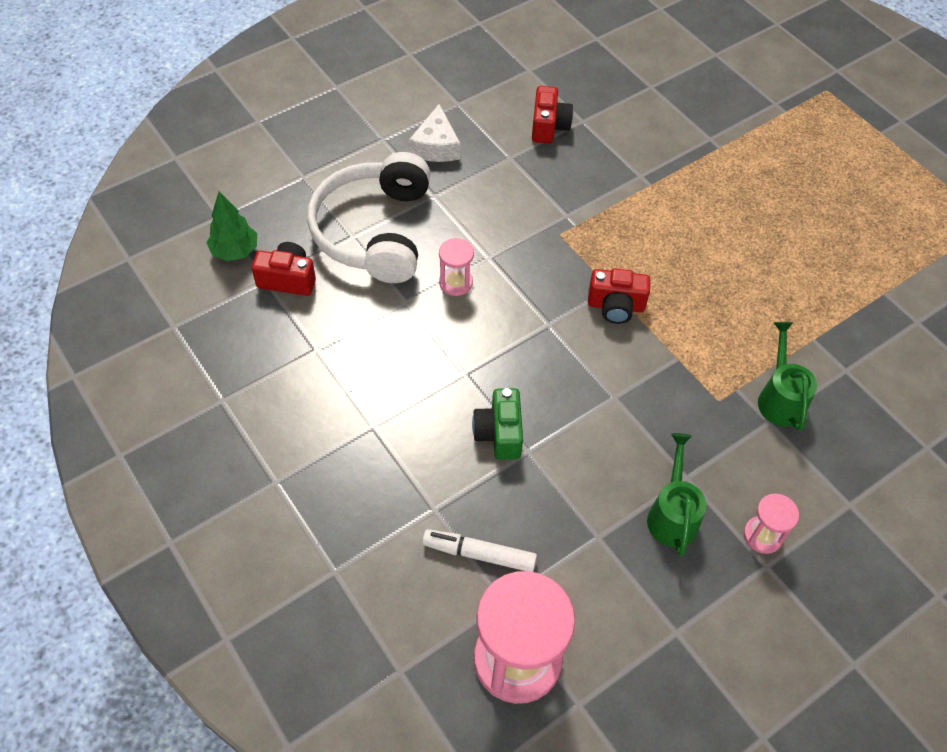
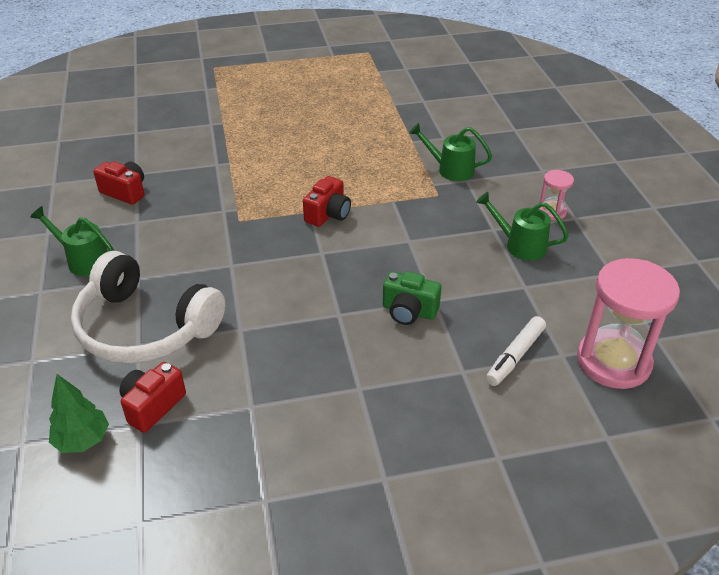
camera: 65 degrees left, 15 degrees down
white cheese [409,104,460,162] -> green watering can [30,206,115,276]
pink hourglass [439,238,474,296] -> none

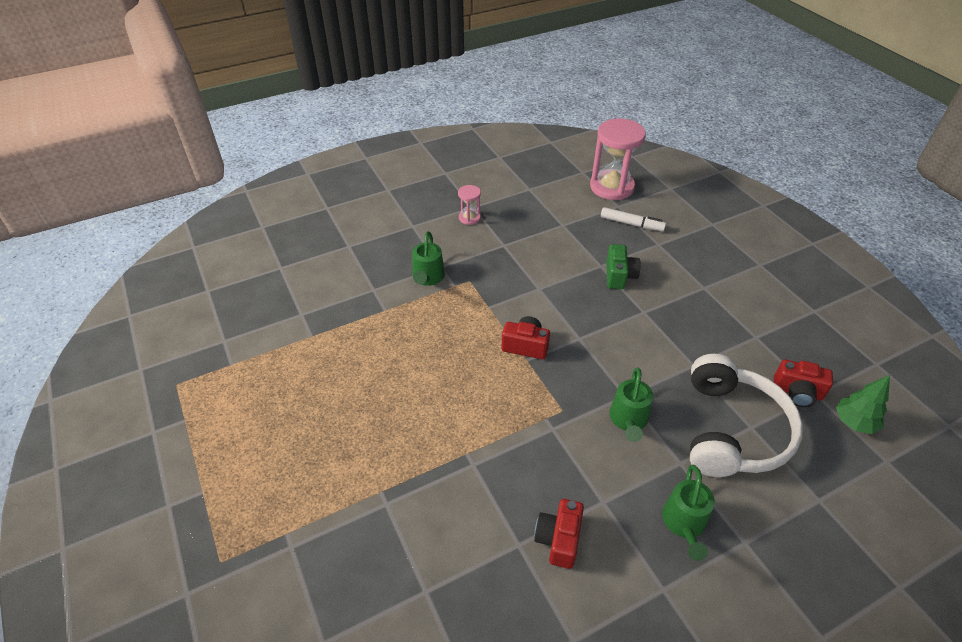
camera: 105 degrees left, 5 degrees up
green watering can [476,192,569,261] -> green watering can moved to [609,367,653,442]

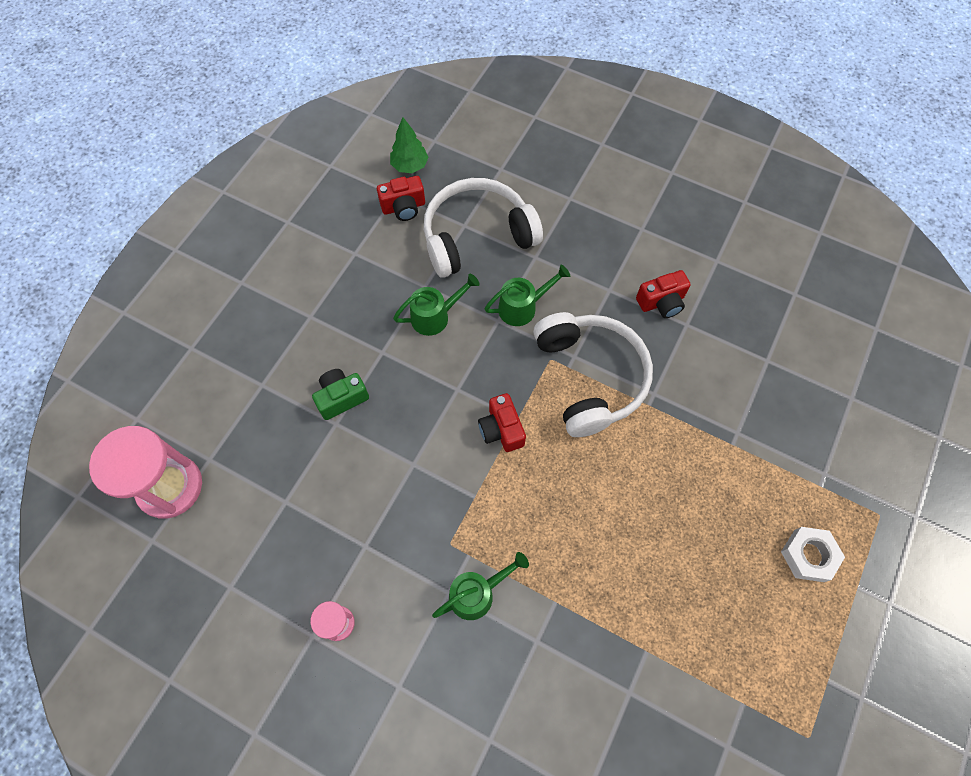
camera: 125 degrees left, 20 degrees up
white marker [601,207,666,231] -> none
green watering can [662,465,715,561] -> green watering can moved to [393,274,480,336]
red camera [774,359,833,407] -> red camera turned 90 degrees clockwise [377,176,425,221]
none -> white headphones [533,312,653,437]
none -> white nut [781,527,845,582]

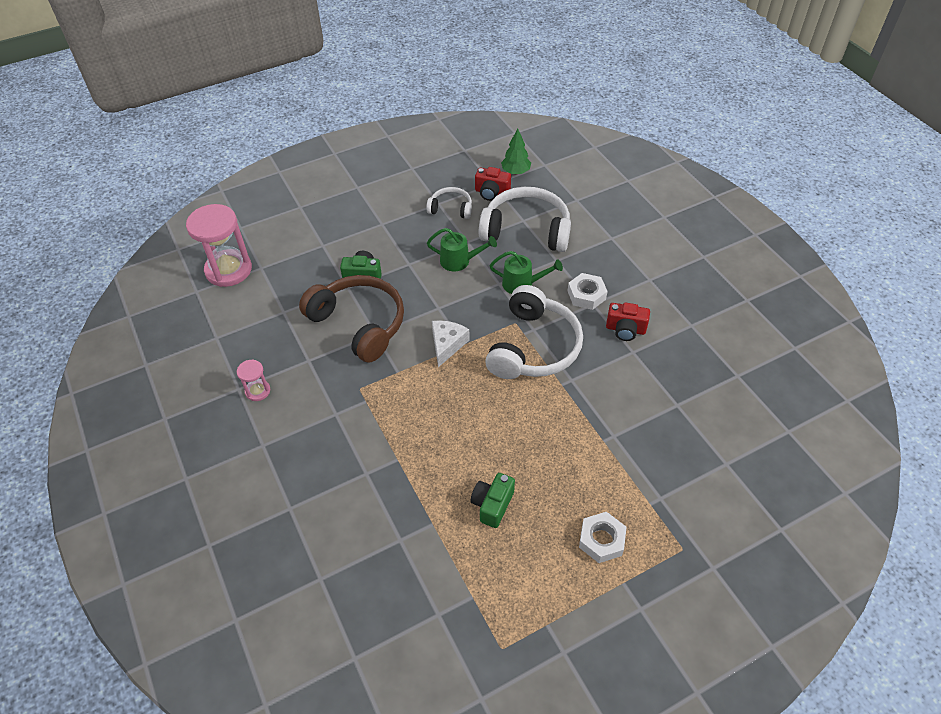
camera: 35 degrees right, 15 degrees down
green watering can [432,552,529,620] -> none
red camera [478,393,526,452] -> white cheese [432,320,470,367]
none -> brown headphones [299,275,404,363]
none -> white headphones [426,187,472,219]
none -> green camera [471,473,515,528]
none -> white nut [567,273,608,310]

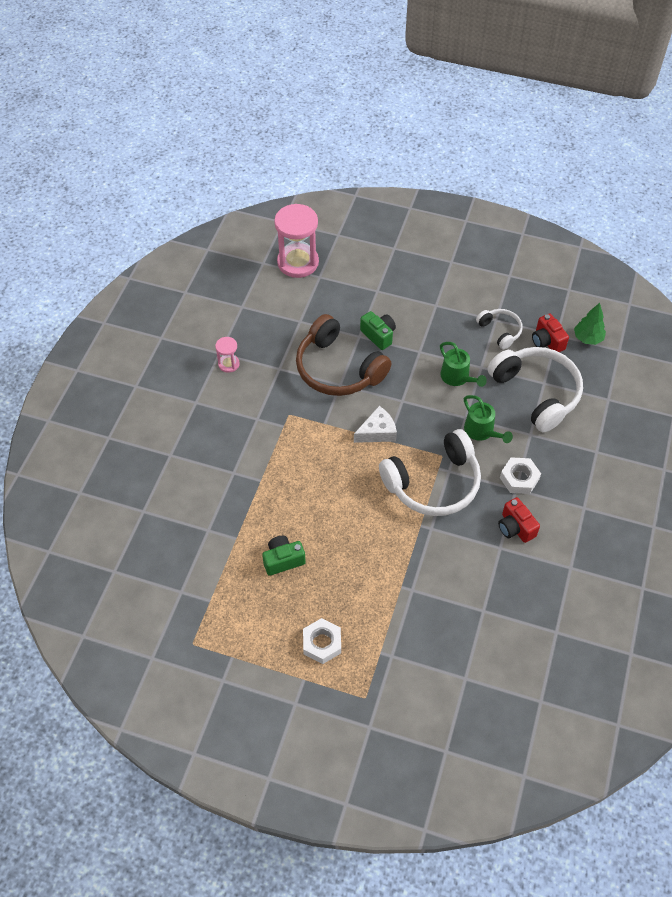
camera: 45 degrees right, 5 degrees up
brown headphones [299,275,404,363] -> brown headphones turned 135 degrees clockwise [296,314,391,396]

